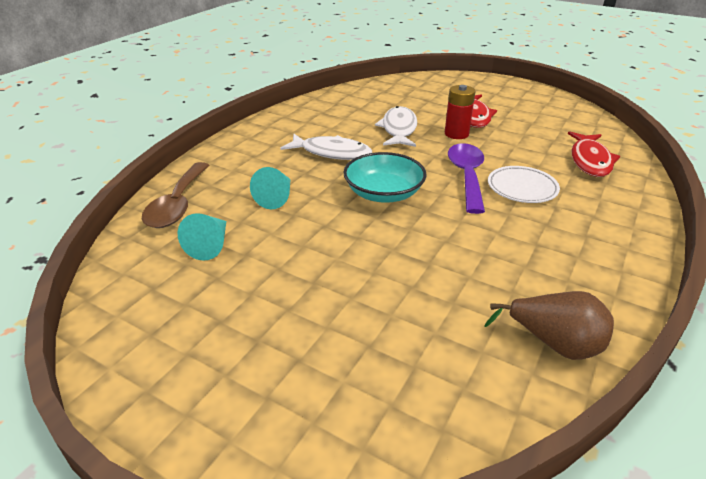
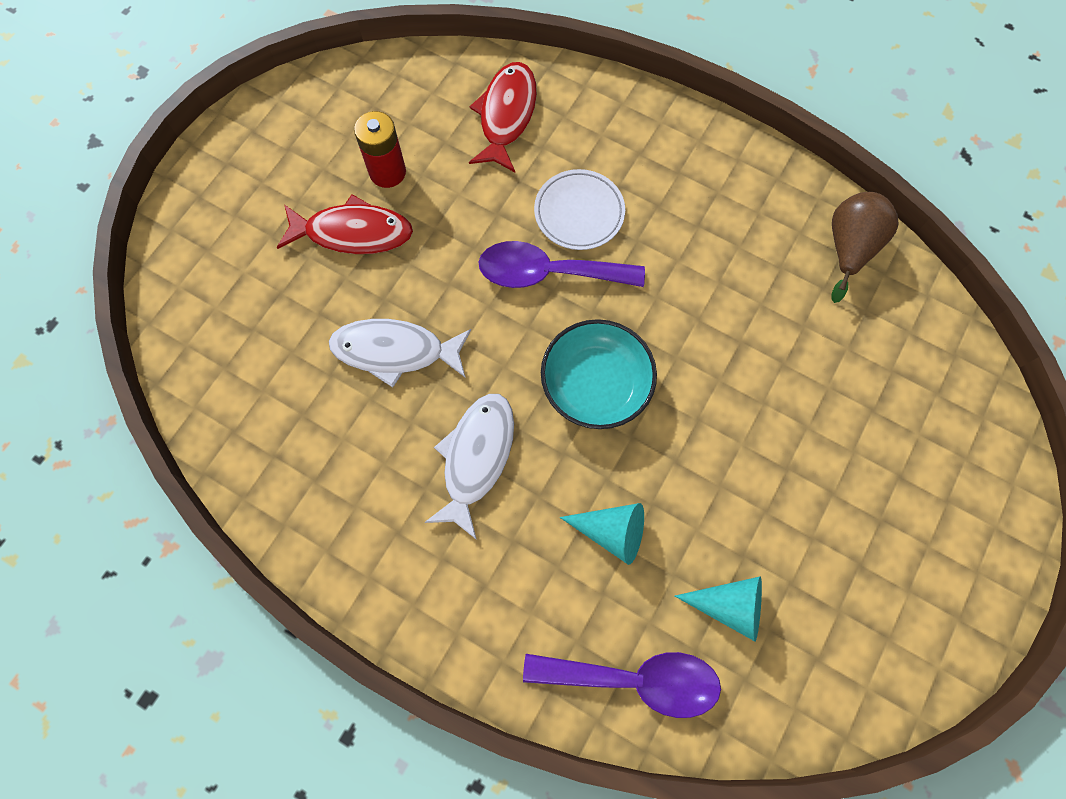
camera: 90 degrees left, 35 degrees up
brown spoon [142,162,210,228] -> purple spoon [523,652,721,718]
red battery [445,85,476,139] -> red battery moved to [354,111,406,188]
red fish [568,131,620,177] -> red fish turned 90 degrees counterclockwise [469,62,537,172]

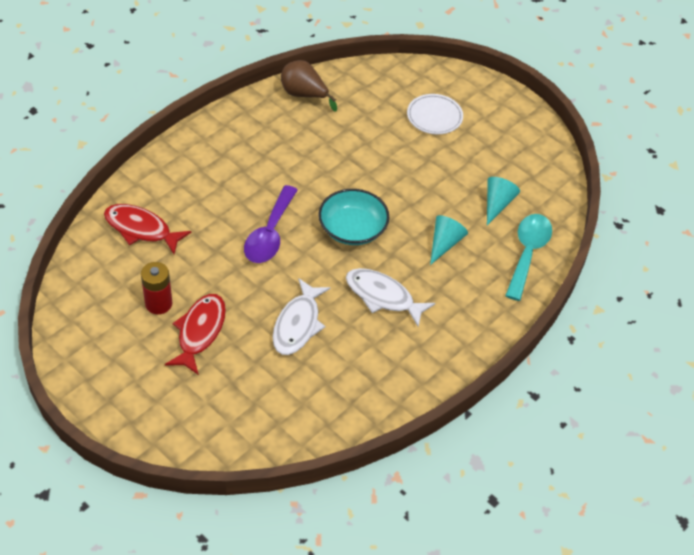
camera: 80 degrees left, 20 degrees down
purple spoon [523,652,721,718] -> turquoise spoon [505,214,552,301]
white plate [534,169,625,250] -> white plate moved to [407,94,463,135]

